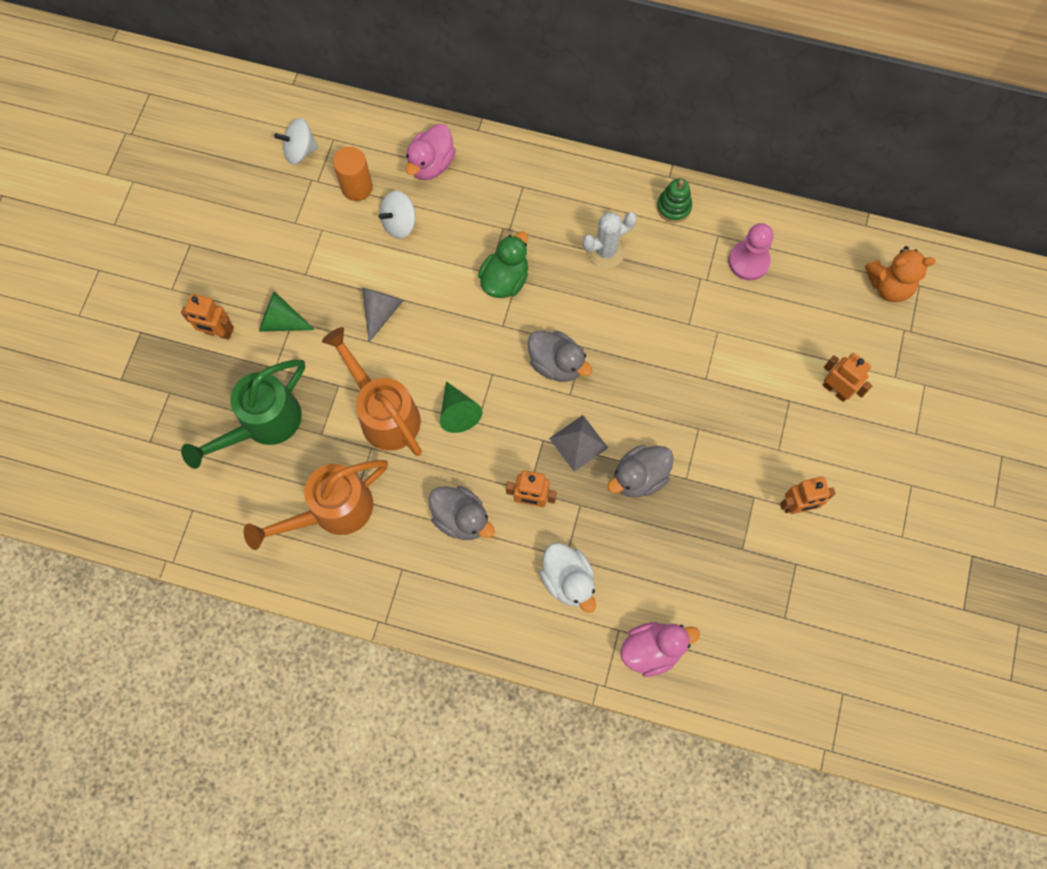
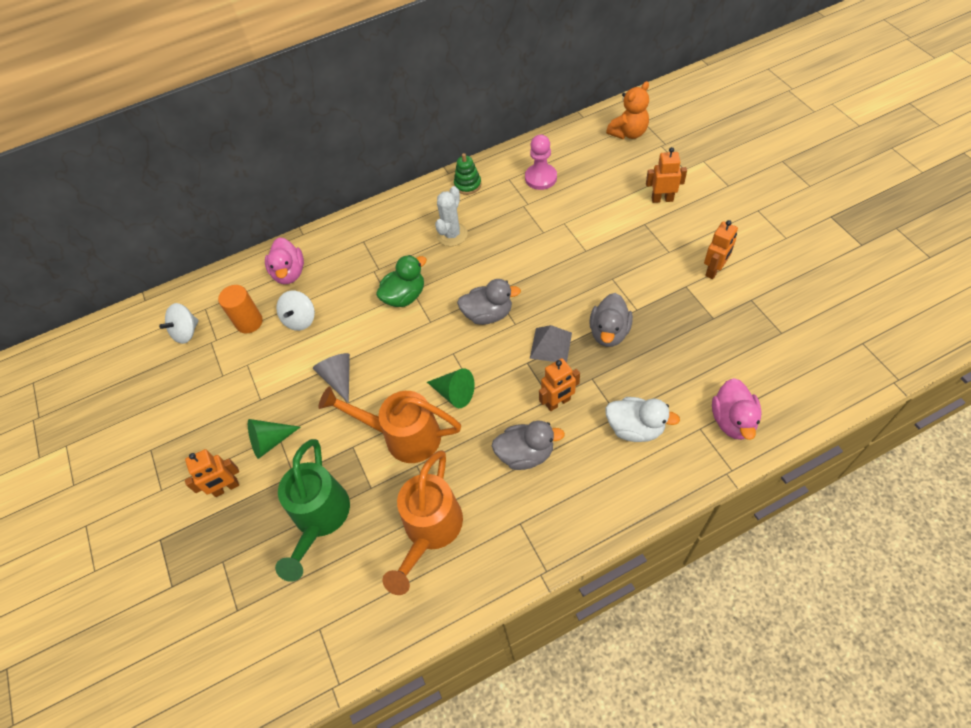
camera: 35 degrees left, 15 degrees down
green duck [478,231,528,298] -> green duck turned 60 degrees clockwise [376,255,427,307]
pink duck [621,622,700,677] -> pink duck turned 150 degrees clockwise [712,378,762,440]

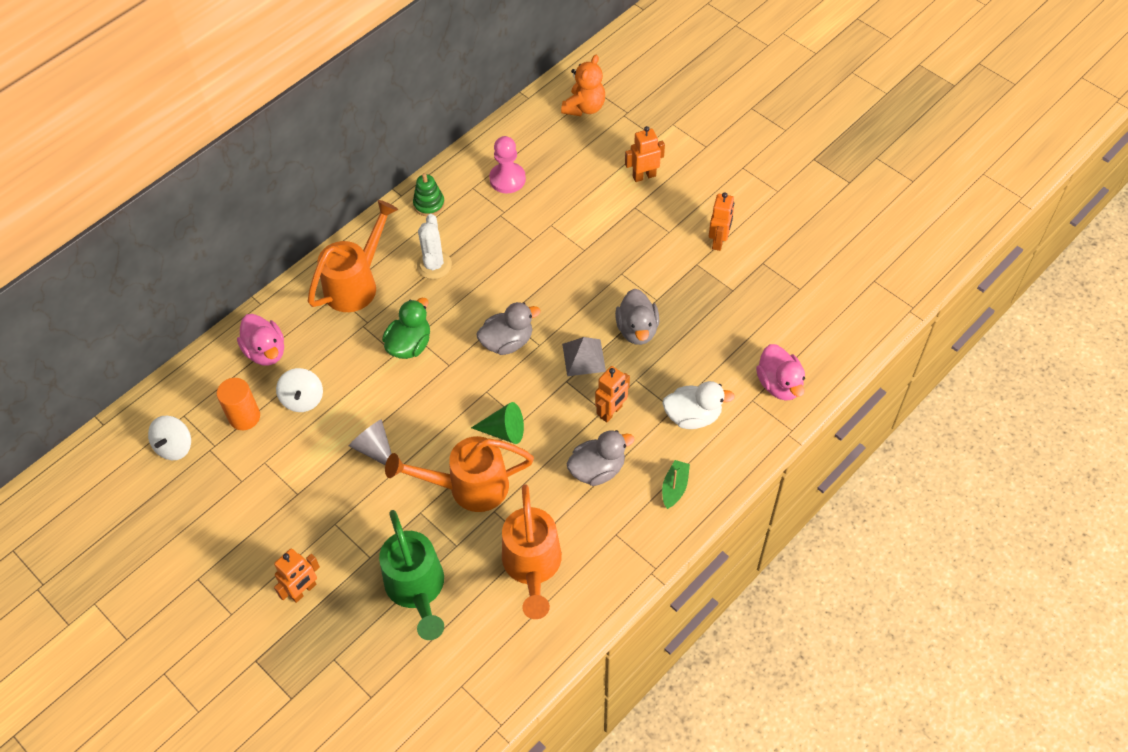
camera: 25 degrees left, 0 degrees up
green cone [248,419,300,459] -> none
none -> orange watering can [308,200,398,312]
none -> green boat [662,460,690,509]

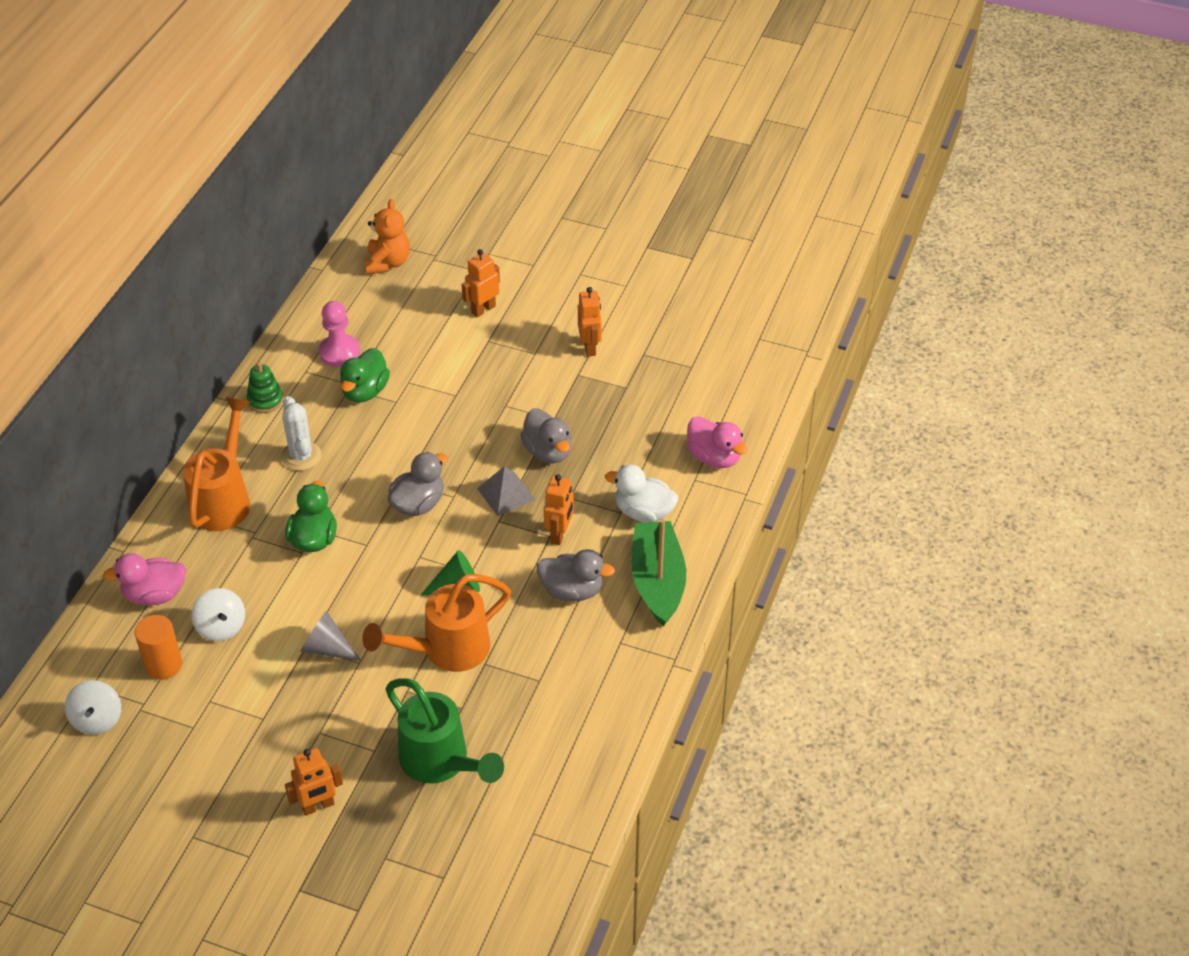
camera: 25 degrees left, 10 degrees down
pink duck [237,314,284,365] -> pink duck turned 135 degrees clockwise [103,553,186,605]
orange robot [274,549,320,603] -> orange robot turned 45 degrees clockwise [285,748,343,816]
orange watering can [502,484,562,619] -> none
grey duck [566,430,635,486] -> grey duck turned 60 degrees clockwise [537,549,615,601]
white duck [662,381,735,429] -> white duck turned 135 degrees counterclockwise [605,465,678,523]
green boat [662,460,690,509] -> green boat [631,519,686,627], size x2.13
none -> green duck [340,348,390,403]

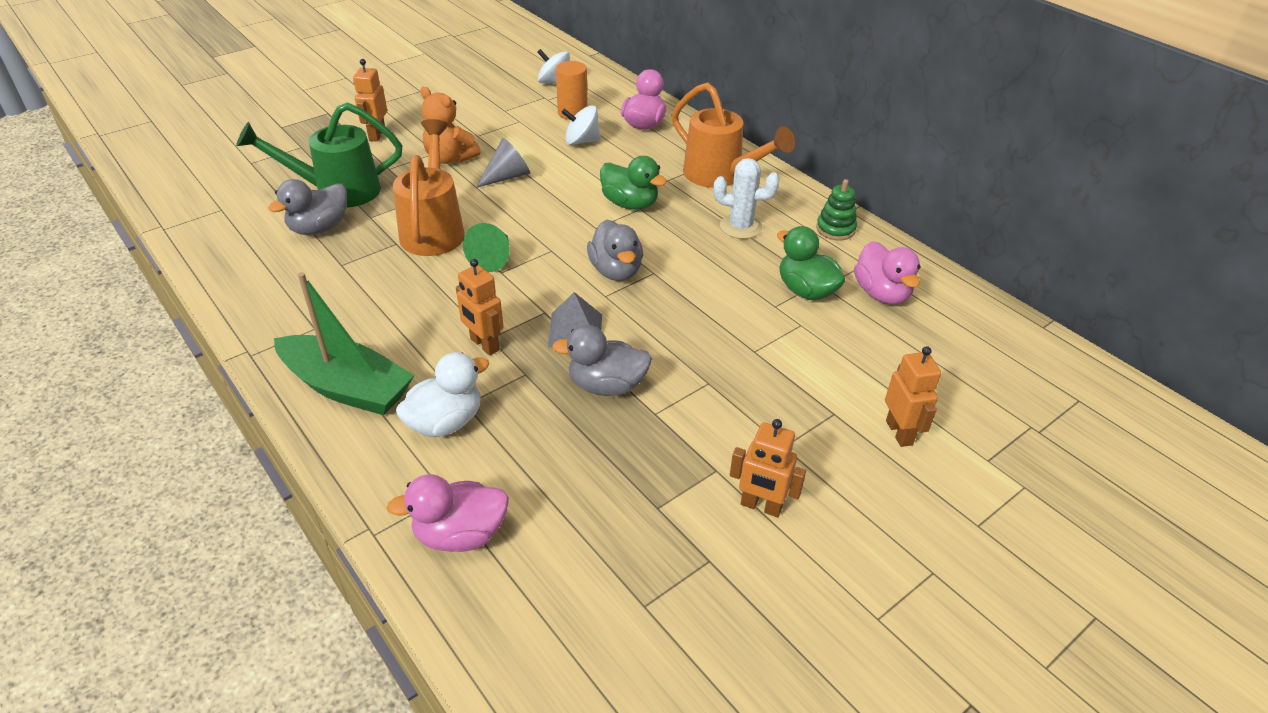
camera: 120 degrees right, 5 degrees down
pink pawn [319,301,360,367] -> pink duck [854,241,921,304]
orange teddy bear [364,199,410,274] -> orange teddy bear moved to [420,87,481,164]
grey duck [537,549,615,601] -> grey duck moved to [268,179,347,235]

